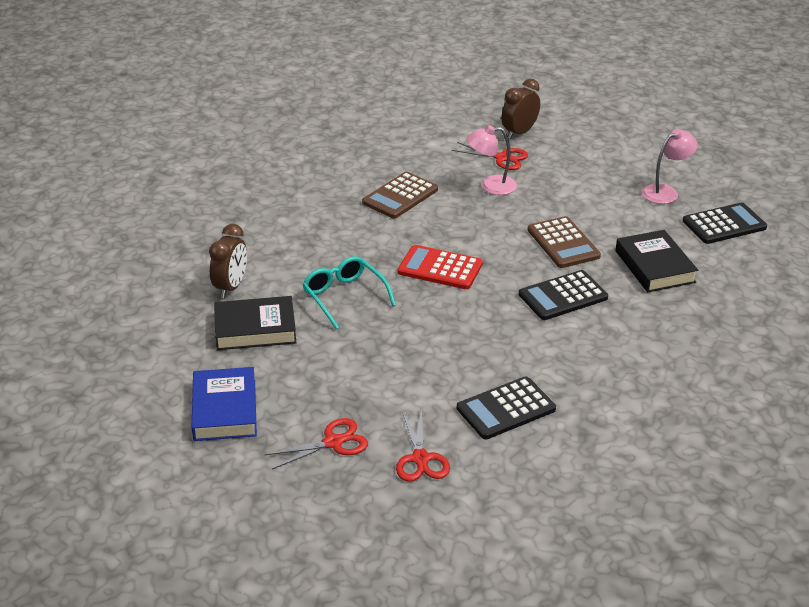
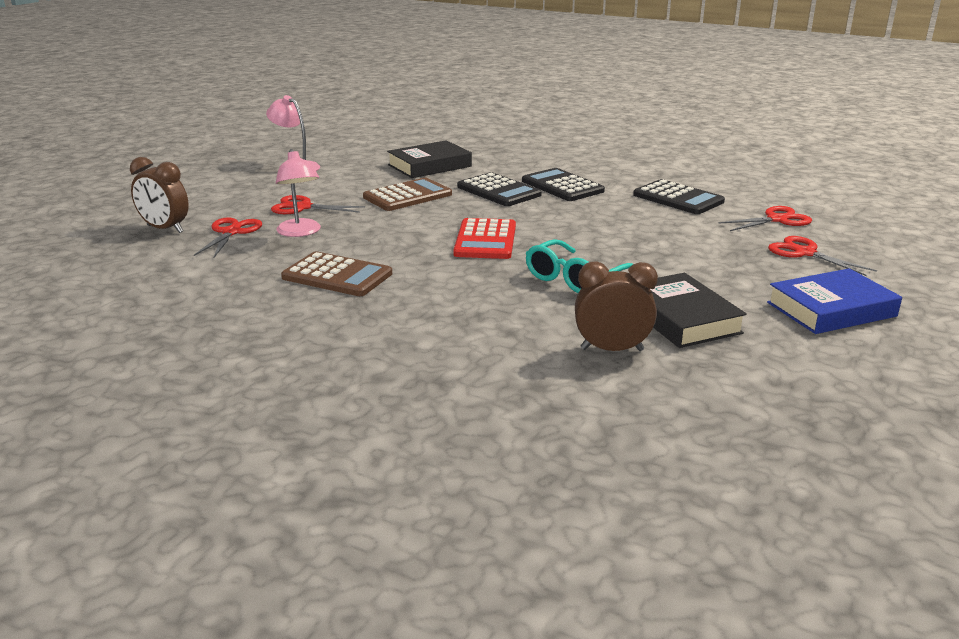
camera: 105 degrees left, 10 degrees down
black calculator [683,202,767,244] -> black calculator moved to [522,168,605,201]
none -> red scissors [271,195,365,214]

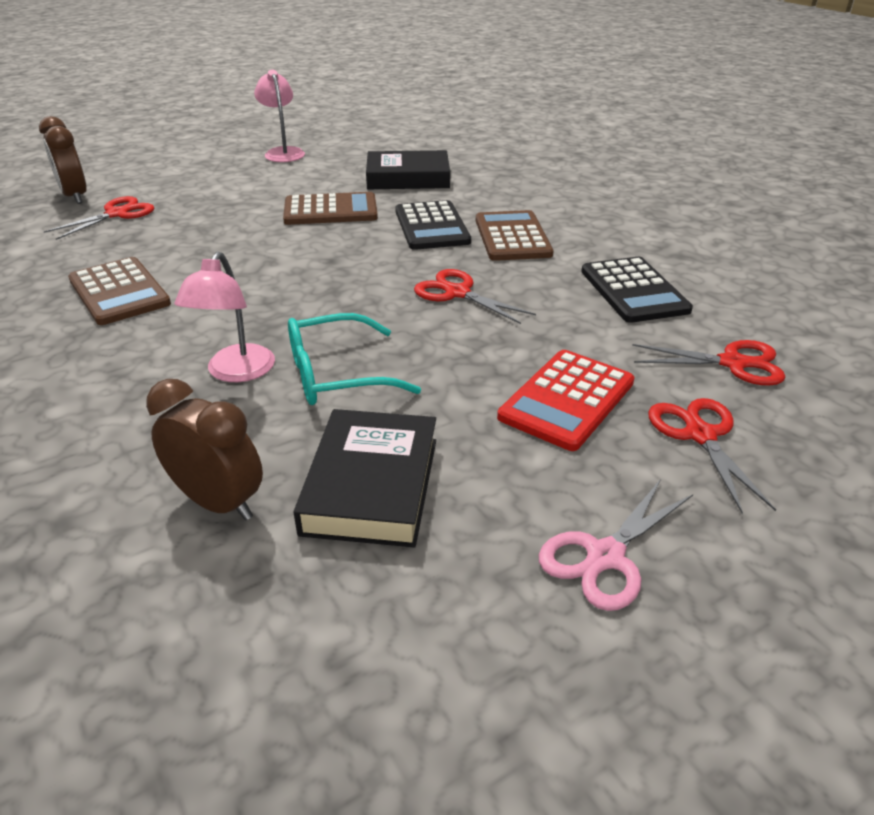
camera: 30 degrees right, 10 degrees up
red scissors [271,195,365,214] -> red scissors moved to [414,269,536,324]
pink lamp [276,149,321,237] -> pink lamp moved to [174,252,275,382]
red calculator [453,218,516,259] -> red calculator moved to [497,350,635,451]
black calculator [522,168,605,201] -> brown calculator [476,210,554,261]
blue book [767,268,902,334] -> pink scissors [539,479,693,611]

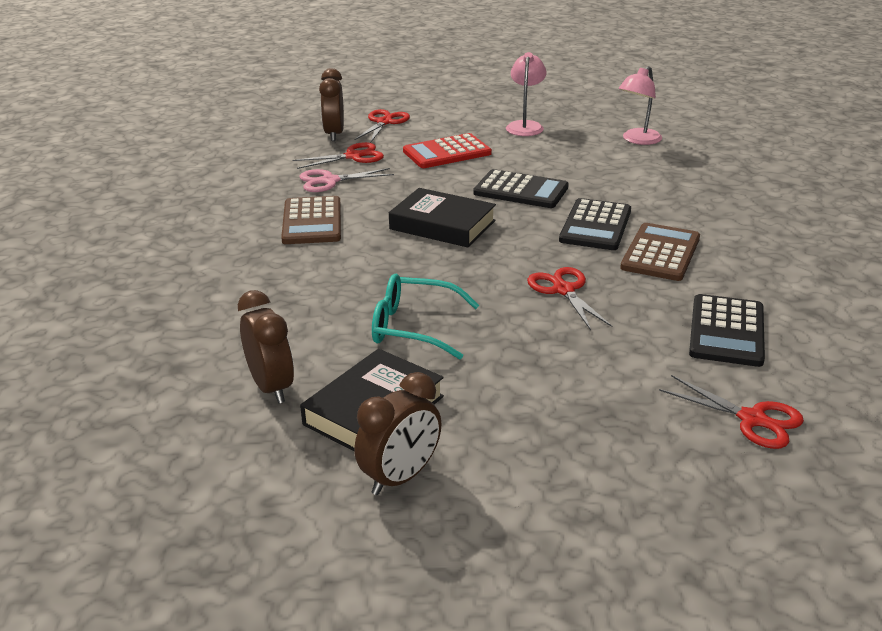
camera: 30 degrees right, 5 degrees down
pink lamp [174,252,275,382] -> pink lamp moved to [618,66,662,145]
brown calculator [283,192,378,225] -> black calculator [473,169,569,208]
black book [366,150,450,189] -> black book moved to [389,188,496,248]
red calculator [497,350,635,451] -> red calculator moved to [403,133,492,168]
pink scissors [539,479,693,611] -> pink scissors moved to [299,168,394,192]
red scissors [648,398,776,514] -> red scissors moved to [355,109,410,143]
none -> brown clock [354,372,441,495]

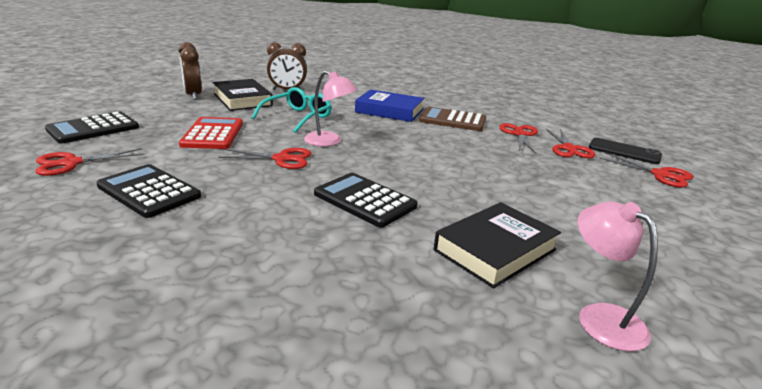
camera: 110 degrees right, 5 degrees down
pink scissors [299,168,394,192] -> red scissors [499,123,538,154]
brown clock [319,68,344,141] -> black phone [589,138,662,164]
black book [389,188,496,248] -> black book moved to [434,202,561,288]
red calculator [403,133,492,168] -> red calculator moved to [179,117,243,149]
black calculator [473,169,569,208] -> black calculator moved to [45,111,139,144]
pink lamp [506,52,546,136] -> pink lamp moved to [304,71,358,146]
brown calculator [620,223,700,281] -> none
none -> blue book [355,90,424,122]

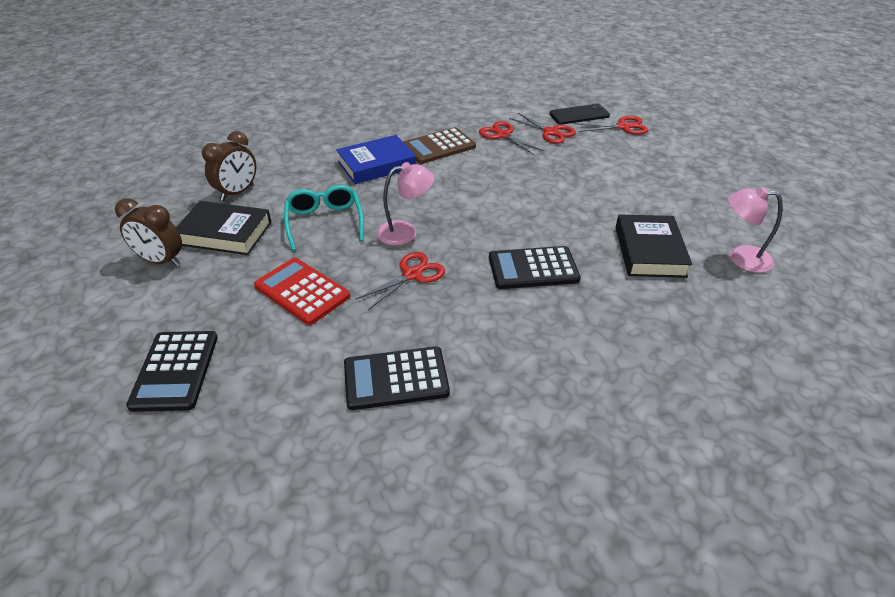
camera: 45 degrees left, 15 degrees up
red scissors [35,148,145,176] -> none

